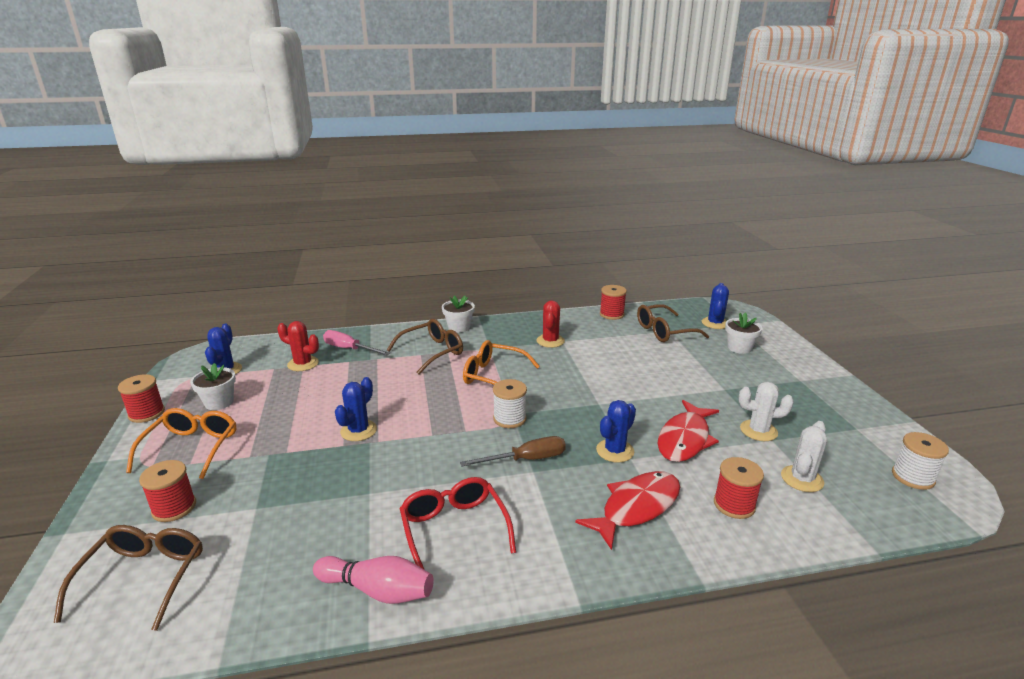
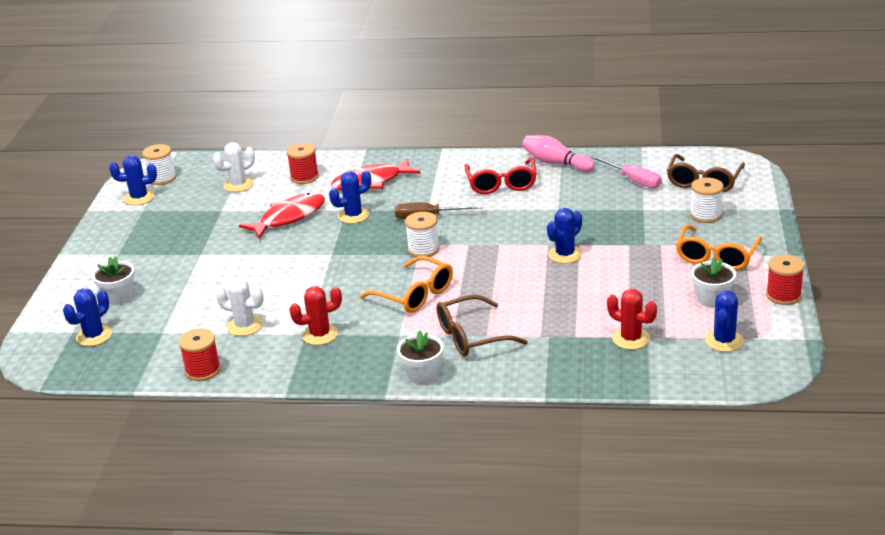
camera: 160 degrees left, 5 degrees up
red spool [139,460,196,522] -> white spool [690,178,724,223]
pink screwdriver [323,330,390,355] -> pink screwdriver moved to [590,155,662,188]
red cactus [537,300,565,348] -> red cactus turned 45 degrees clockwise [289,286,342,345]
brown glasses [637,304,709,342] -> none
white cactus [738,382,794,441] -> white cactus moved to [216,278,264,336]
none -> blue cactus [109,155,157,205]

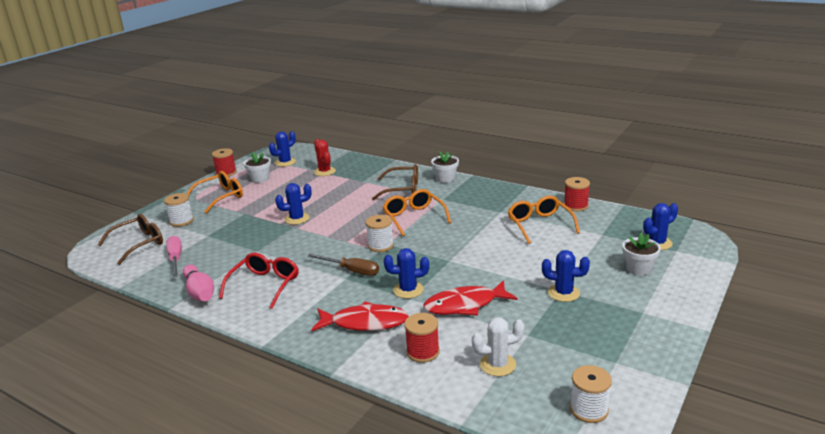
camera: 155 degrees left, 5 degrees down
blue cactus [109,155,157,205] -> blue cactus moved to [542,250,590,302]
white cactus [216,278,264,336] -> orange glasses [508,196,580,244]
red cactus [289,286,342,345] -> none

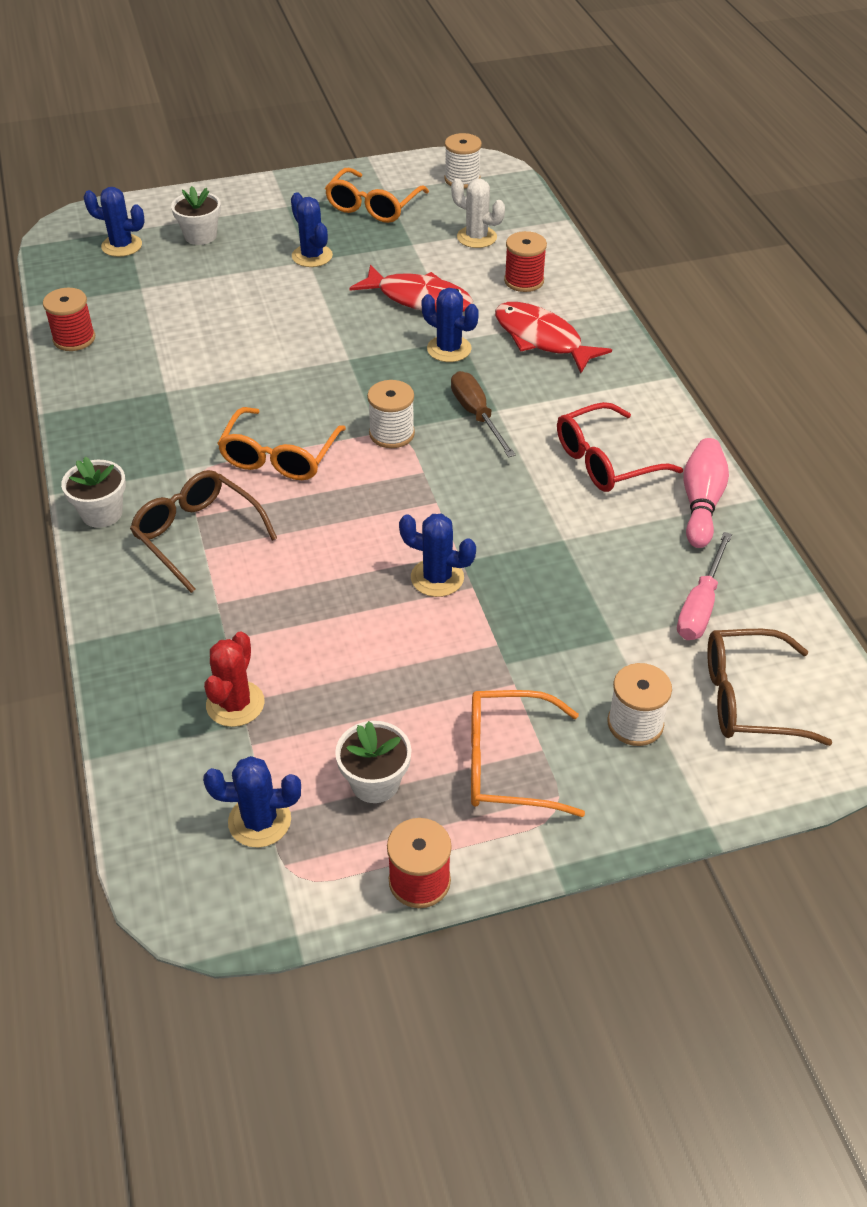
camera: 140 degrees left, 20 degrees up
orange glasses [508,196,580,244] -> orange glasses moved to [325,168,429,223]

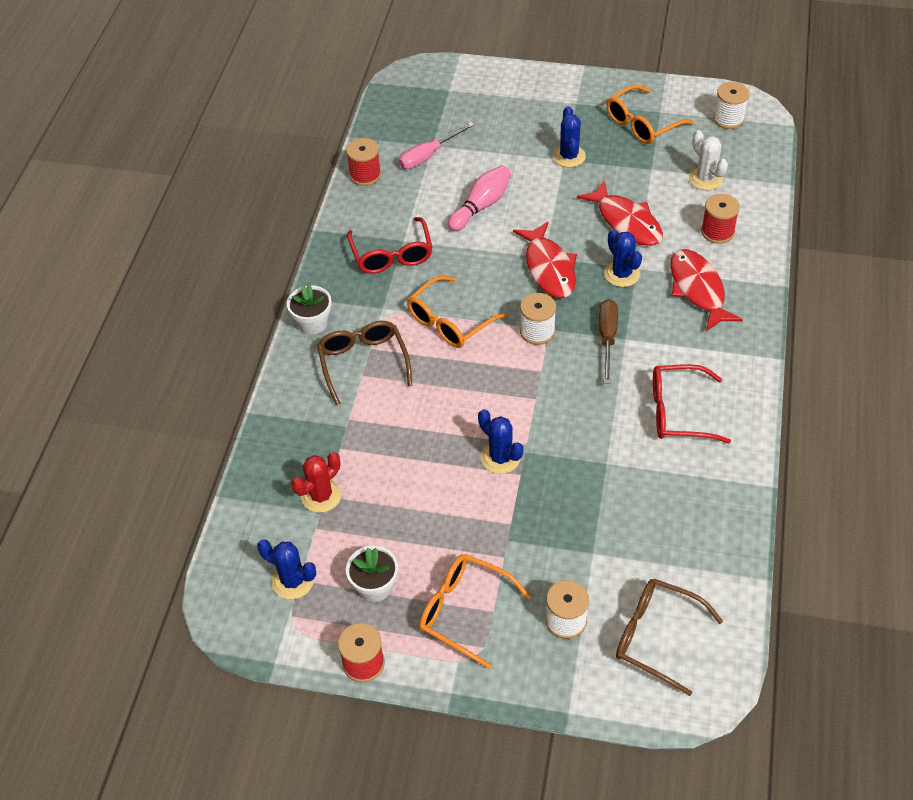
camera: 30 degrees right, 5 degrees up
blue cactus [83,187,145,257] -> none
white flower pot [171,186,221,245] -> none
pink screwdriver [677,532,732,640] -> pink screwdriver moved to [398,122,475,169]
pink bowling pin [683,438,729,548] -> pink bowling pin moved to [448,165,511,231]
none -> red glasses [347,217,433,274]
none -> red fish [513,222,577,298]

